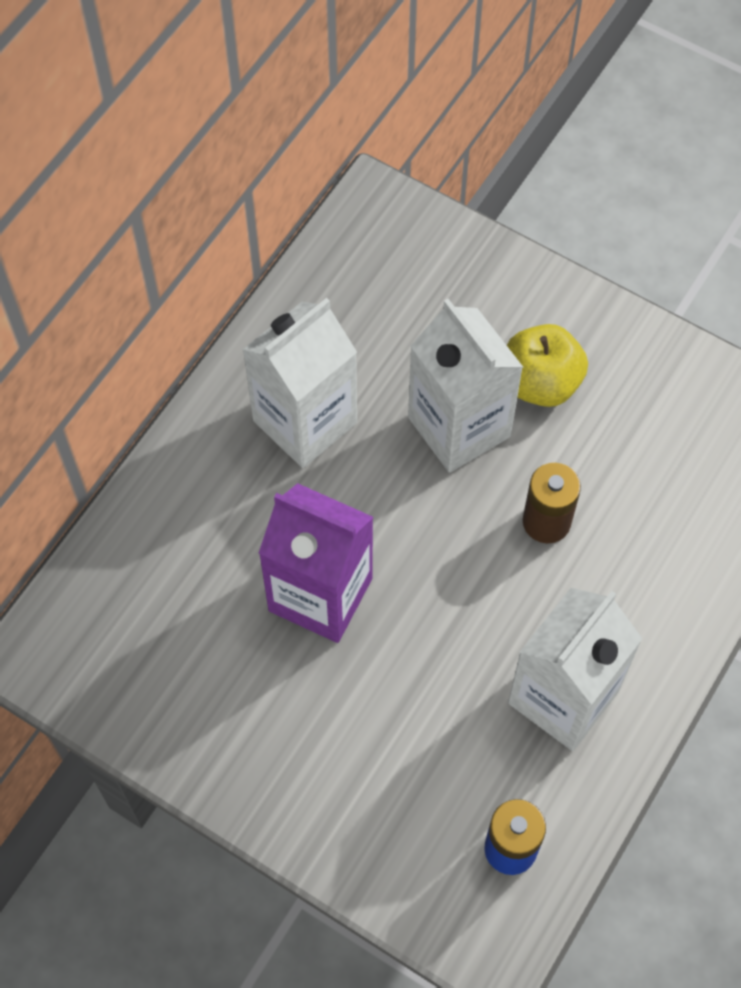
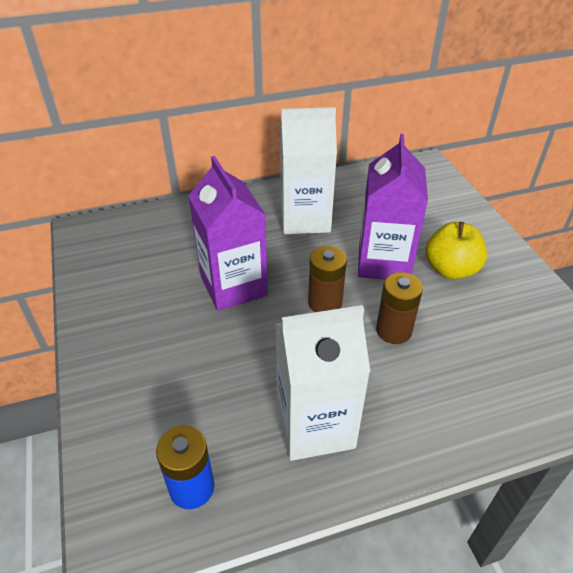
camera: 40 degrees right, 20 degrees down
white carton [408,299,523,473] -> purple carton [358,134,428,280]
none -> brown battery [308,246,347,312]

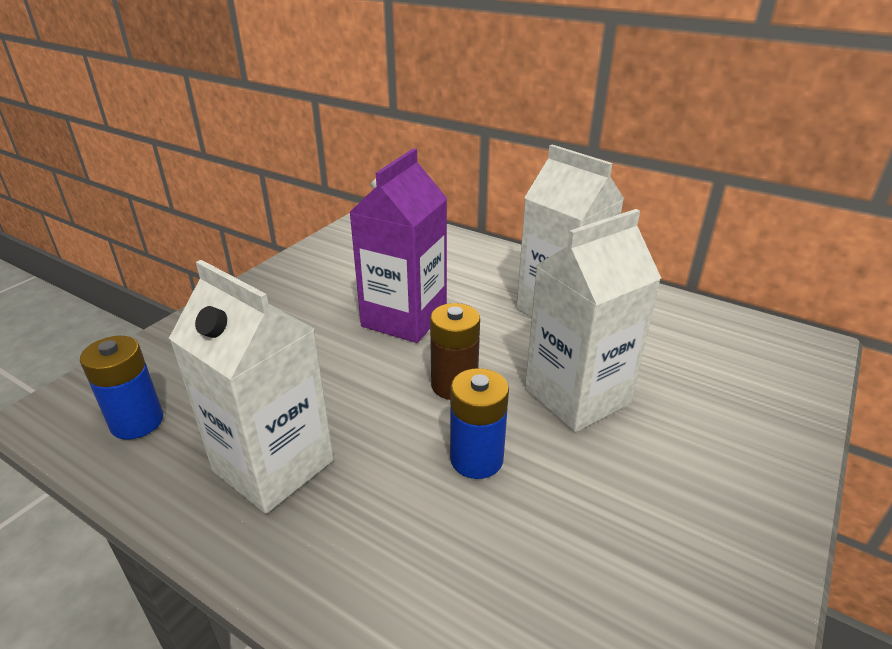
camera: 50 degrees right, 10 degrees down
purple carton [358,134,428,280] -> white carton [525,209,661,432]
brown battery [376,272,423,344] -> blue battery [450,368,509,479]
yellow apple [425,222,487,279] -> none

